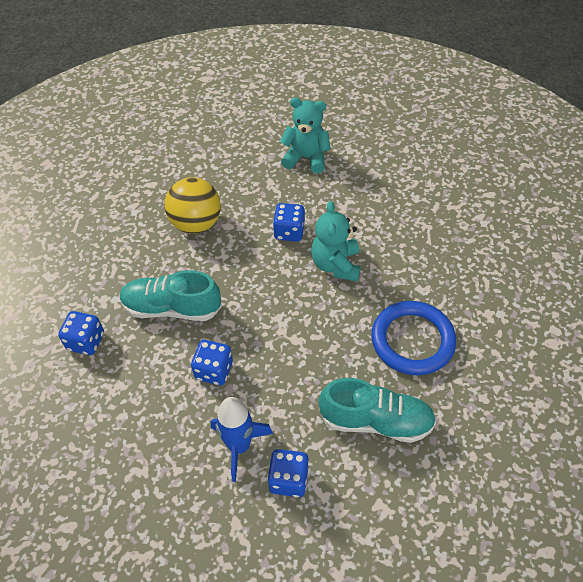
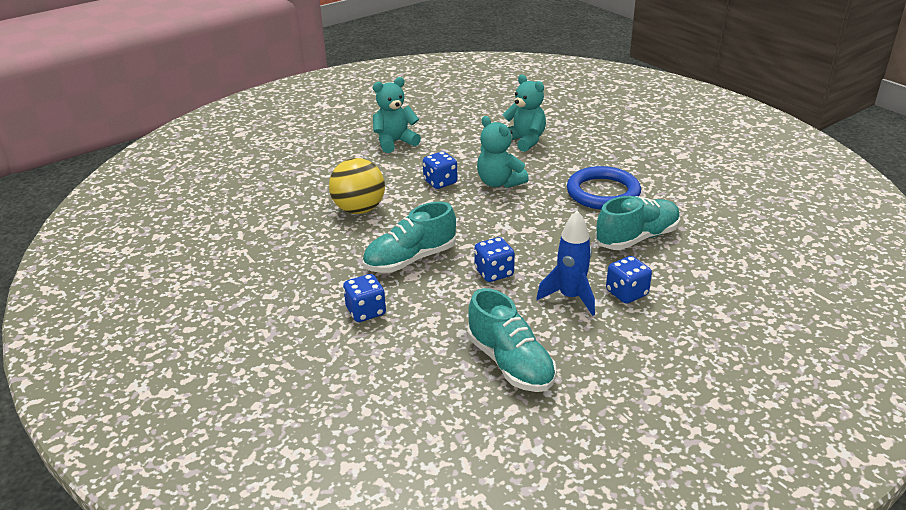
camera: 40 degrees left, 20 degrees down
none -> turquoise shoe [467,288,557,392]
none -> turquoise teddy bear [502,75,546,152]

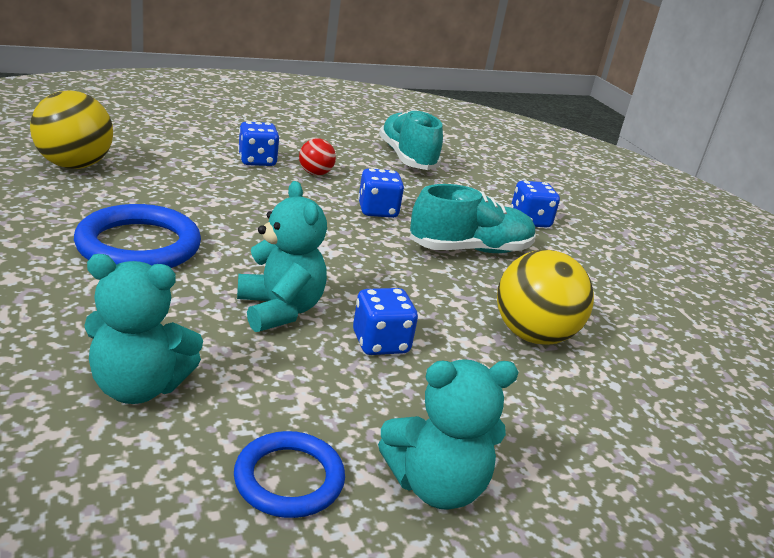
camera: 170 degrees left, 5 degrees down
turquoise teddy bear [502,75,546,152] -> turquoise teddy bear turned 60 degrees counterclockwise [84,254,203,404]
blue rocket [536,211,595,316] -> red ball [299,138,336,176]
turquoise shoe [595,196,680,250] -> none
none -> yellow ball [30,90,113,169]
none -> blue ring [234,431,345,518]

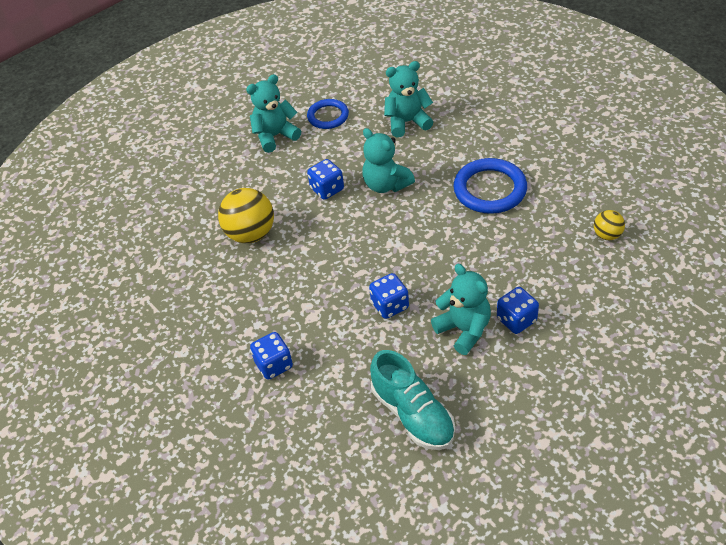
camera: 170 degrees right, 20 degrees up
yellow ball [30,90,113,169] -> yellow ball [594,210,625,240], size x0.53
red ball [299,138,336,176] -> turquoise teddy bear [431,264,491,355]
turquoise shoe [410,184,536,253] -> none

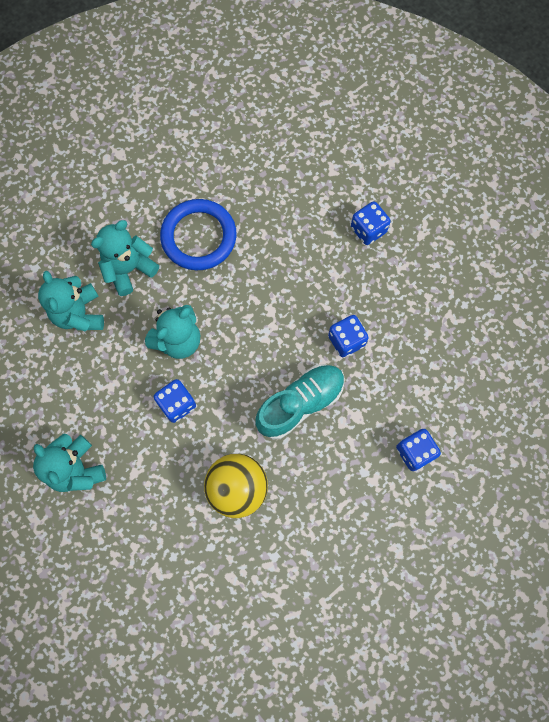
camera: 95 degrees left, 25 degrees up
blue ring [307,99,349,129] -> none
turquoise shoe [370,350,455,450] -> turquoise shoe moved to [256,364,345,439]
turquoise teddy bear [431,264,491,355] -> turquoise teddy bear moved to [91,220,159,296]
yellow ball [594,210,625,240] -> none

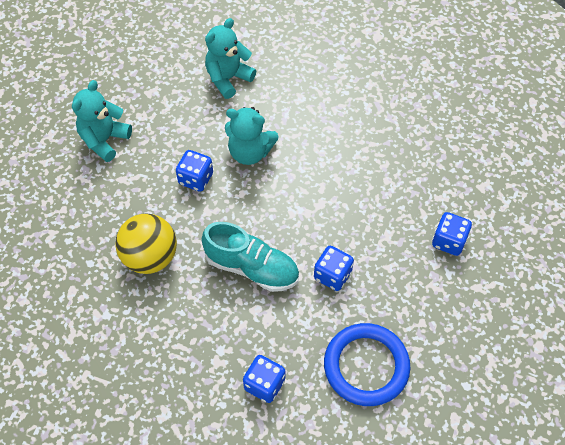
camera: 60 degrees right, 15 degrees down
turquoise teddy bear [91,220,159,296] -> none
blue ring [160,199,237,270] -> blue ring moved to [324,323,410,406]

